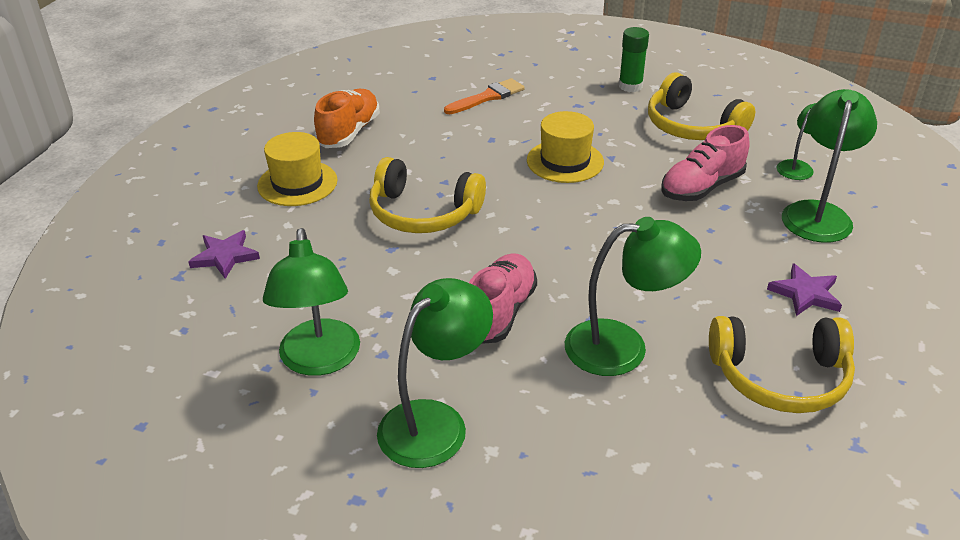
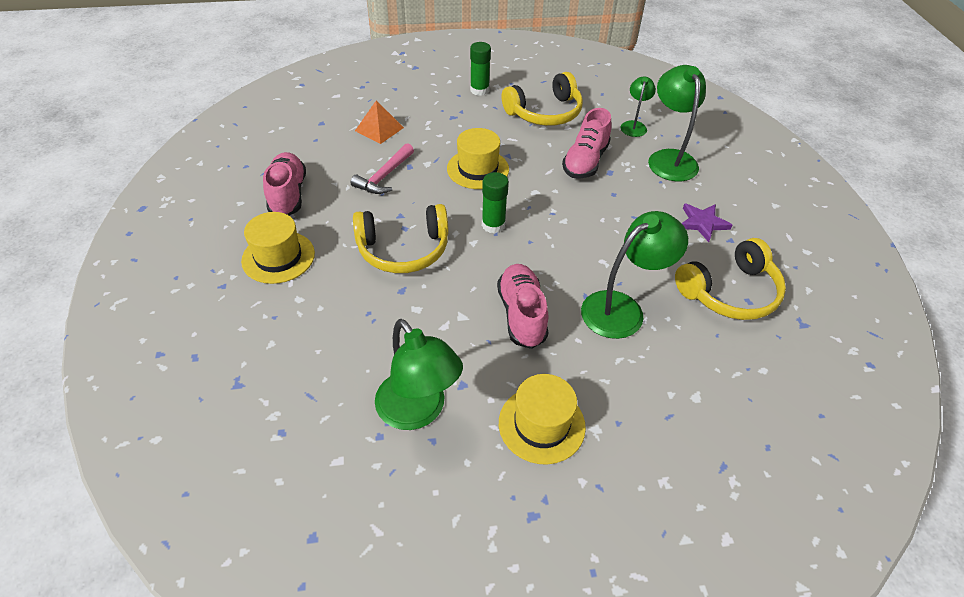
camera: 30 degrees left, 10 degrees up
purple star [188,230,260,279] -> none
orange shoe [314,89,380,148] -> pink shoe [263,152,306,215]
green lamp [377,278,493,468] -> yellow hat [499,374,586,465]
orange brush [444,78,525,114] -> orange pyramid [355,100,404,144]
yellow headphones [648,72,755,140] -> yellow headphones turned 45 degrees counterclockwise [501,72,583,126]
none -> pink hammer [351,143,414,194]
none -> green glue stick [482,172,509,234]

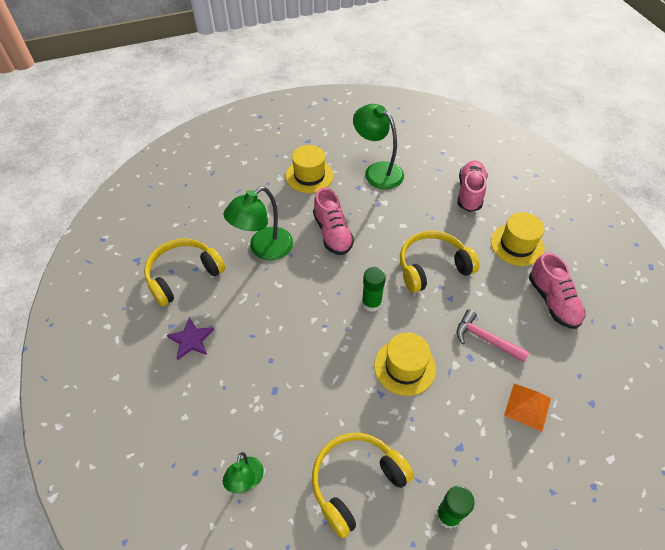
camera: 170 degrees right, 5 degrees up
pink hammer [351,143,414,194] -> pink hammer turned 75 degrees counterclockwise [457,310,530,362]
pink shoe [562,108,612,179] -> pink shoe moved to [458,160,488,212]
green lamp [648,65,706,181] -> none

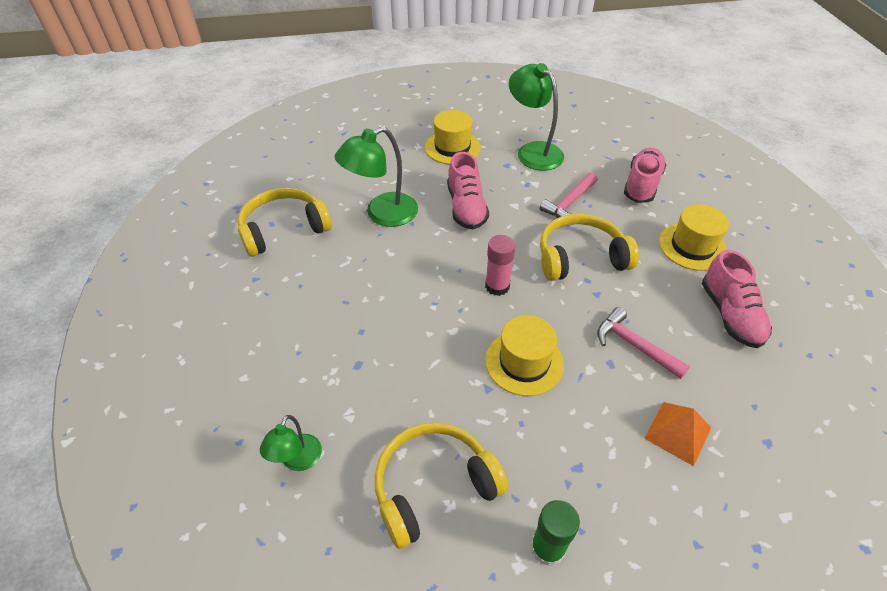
camera: 10 degrees right, 5 degrees down
purple star [167,317,214,360] -> none
green glue stick [362,267,386,312] -> pink glue stick [485,235,516,296]
none -> pink hammer [539,172,598,218]

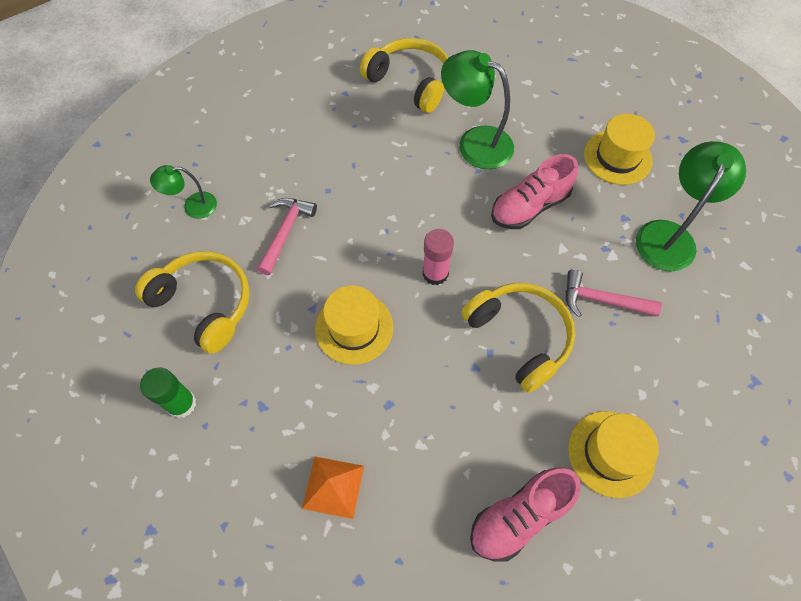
camera: 65 degrees right, 15 degrees up
pink hammer [597,307,690,379] -> pink hammer moved to [257,198,317,275]
pink shoe [624,148,666,203] -> none

